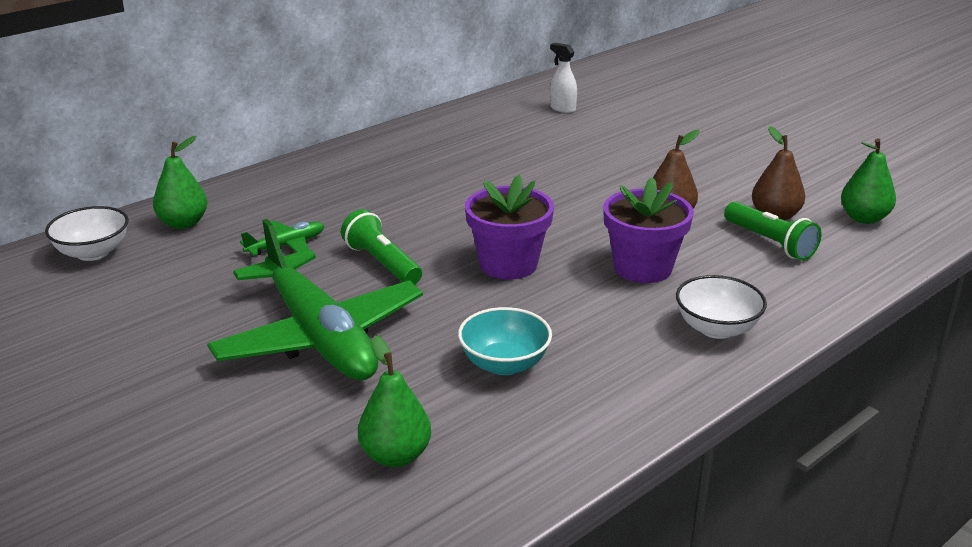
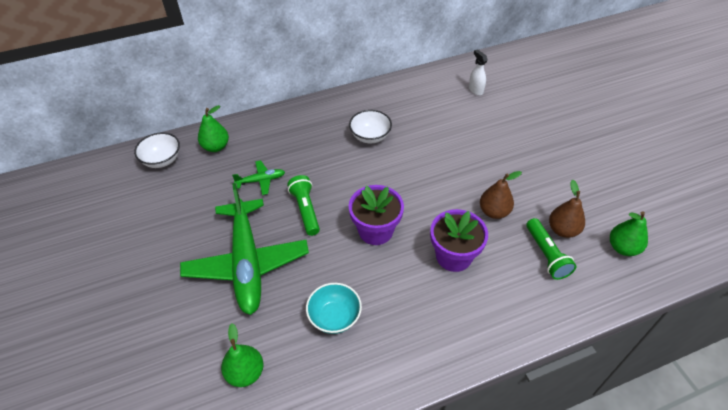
camera: 20 degrees right, 20 degrees up
white bowl [676,275,767,339] -> white bowl moved to [349,110,392,143]

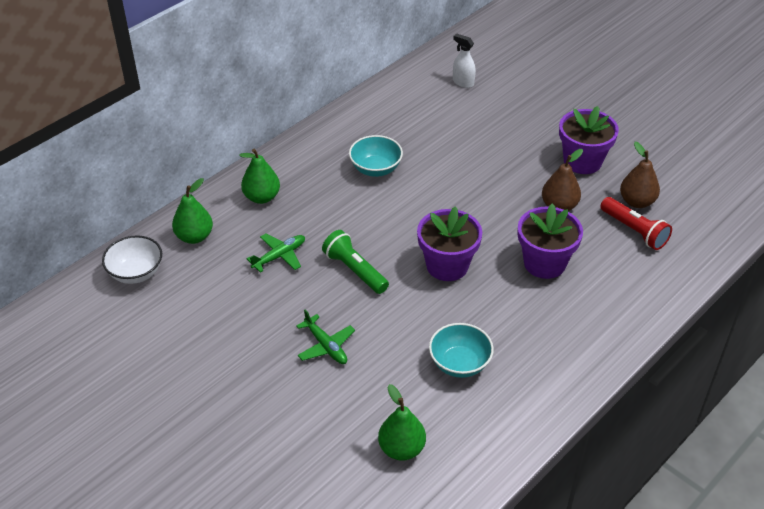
camera: 25 degrees left, 5 degrees down
green plane [180,183,309,315] -> green plane [296,309,355,364], size x0.42
white bowl [349,110,392,143] -> turquoise bowl [349,135,403,177]
green flashlight [526,218,577,280] -> red flashlight [600,197,672,250]
green pear [610,211,648,256] -> green pear moved to [239,149,280,204]
none -> purple flower pot [559,106,619,174]

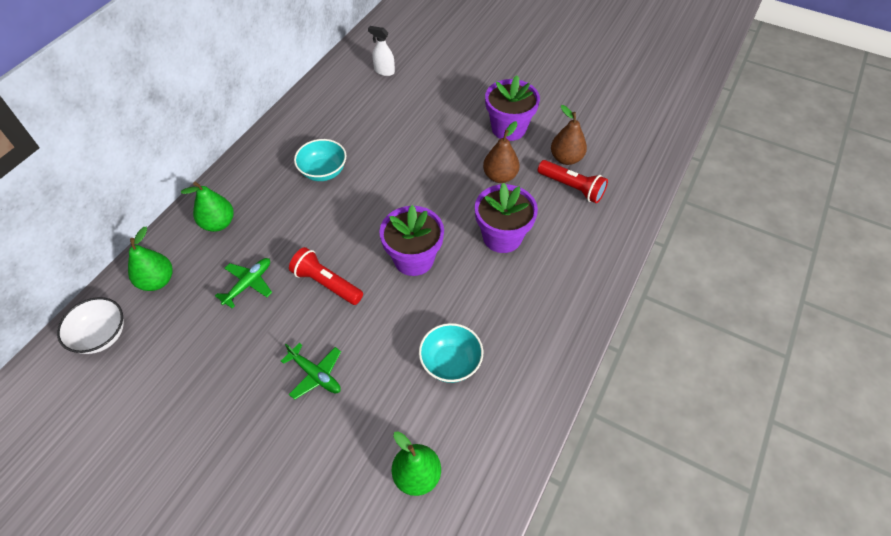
camera: 15 degrees left, 10 degrees up
green flashlight [322,230,389,294] -> red flashlight [289,247,363,305]

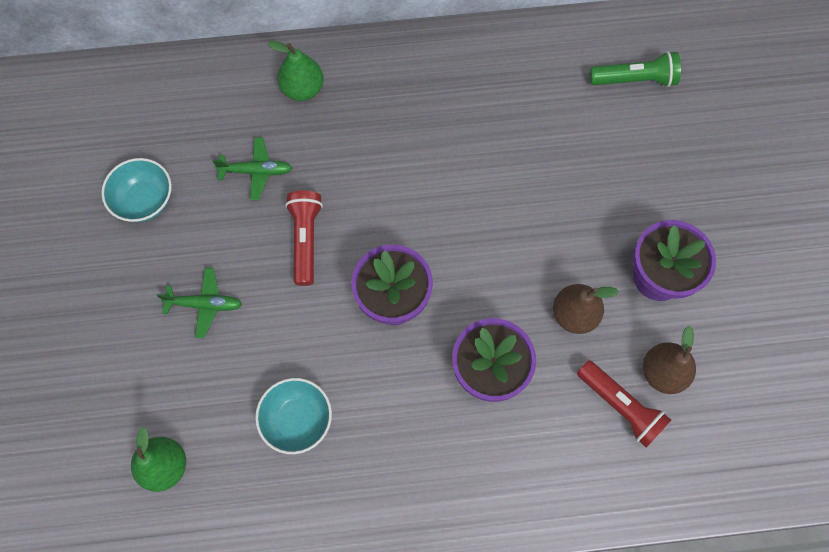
camera: 55 degrees right, 15 degrees up
white bowl [57,297,124,354] -> none
green pear [128,227,173,291] -> none
green plane [281,343,341,400] -> green plane turned 90 degrees counterclockwise [157,268,242,338]
turquoise bowl [294,139,346,181] -> turquoise bowl moved to [101,158,172,222]
white spray bottle [368,26,395,76] -> green flashlight [590,51,681,87]
red flashlight [538,160,608,203] -> red flashlight turned 45 degrees counterclockwise [577,360,671,447]

